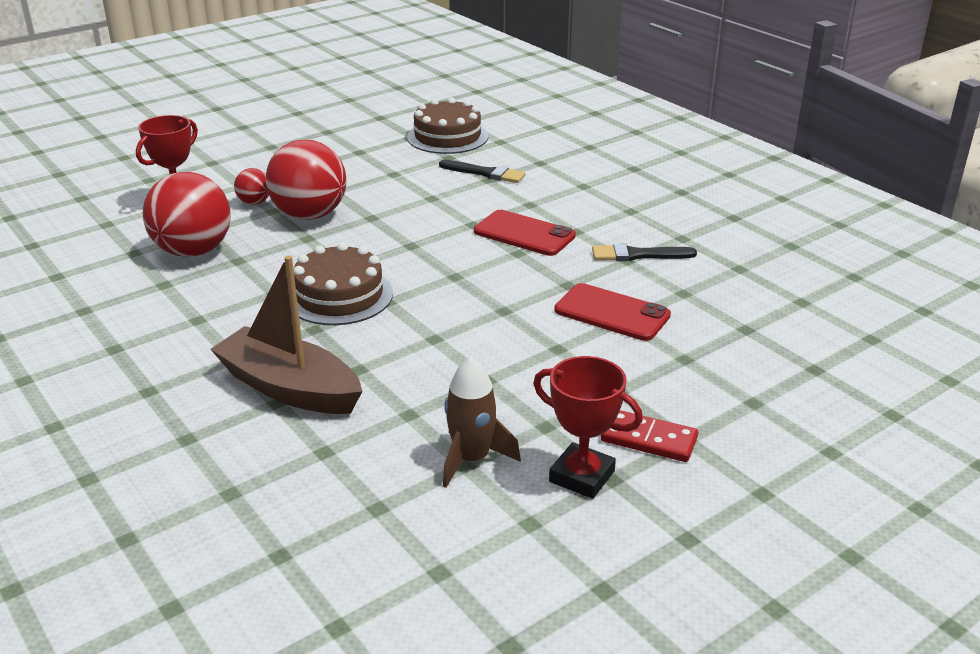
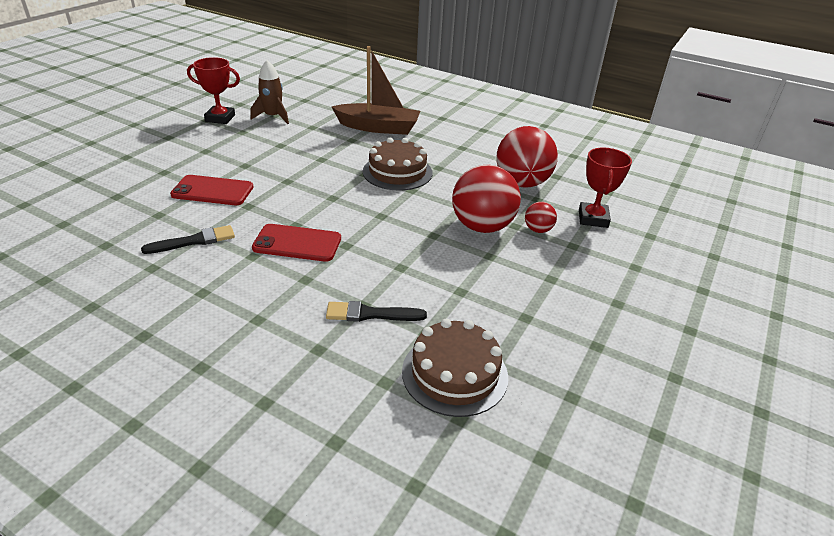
camera: 155 degrees right, 5 degrees up
red domino [601,410,698,462] -> none

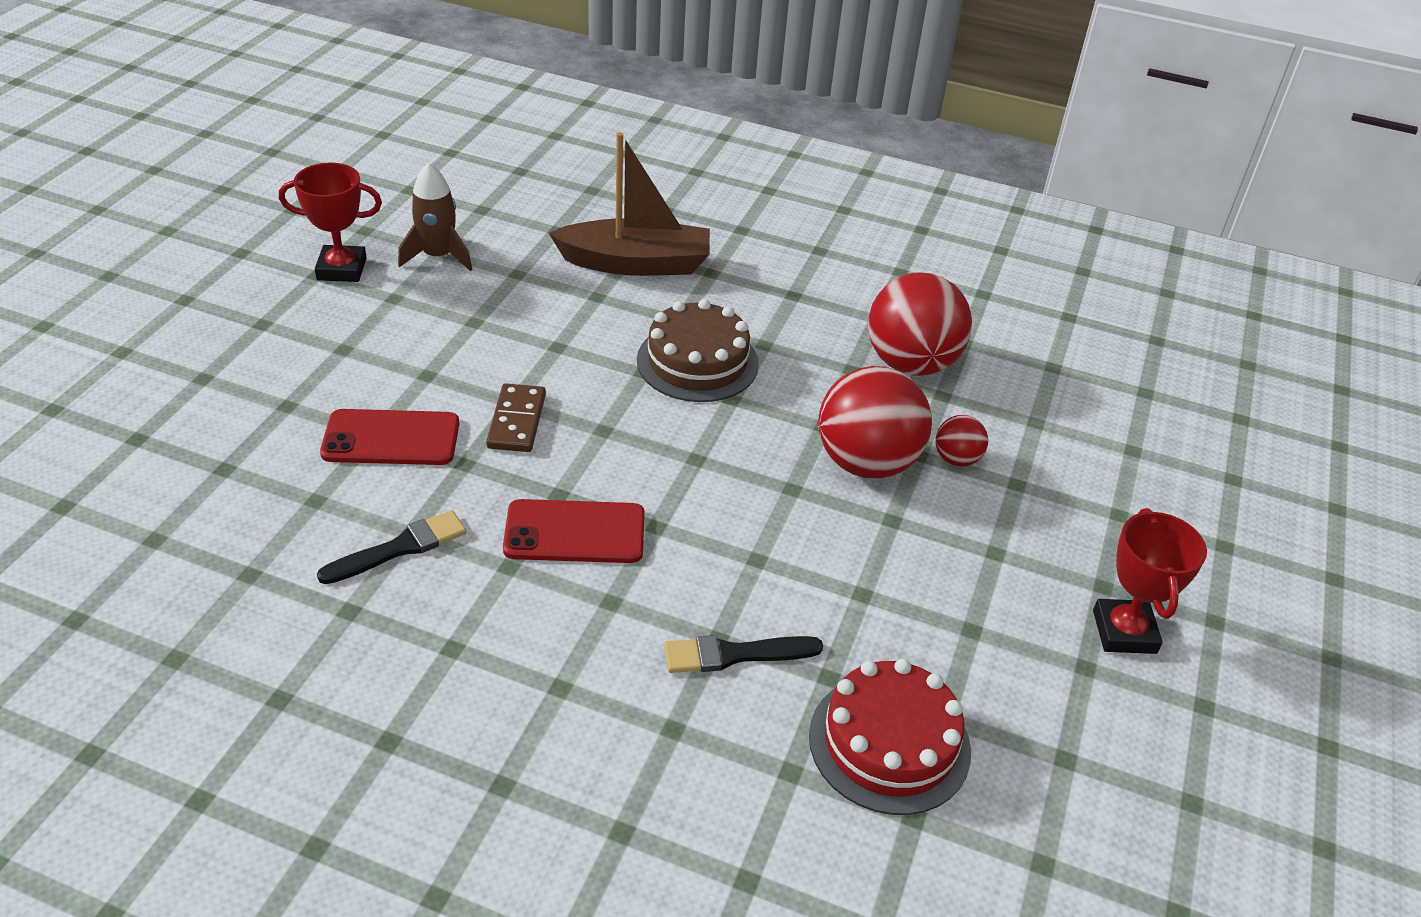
camera: 10 degrees left, 5 degrees up
brown cake [402,319,508,417] -> red cake [809,659,971,815]
red trophy [579,147,632,228] -> red trophy moved to [1093,508,1207,654]
none -> brown domino [486,383,546,452]

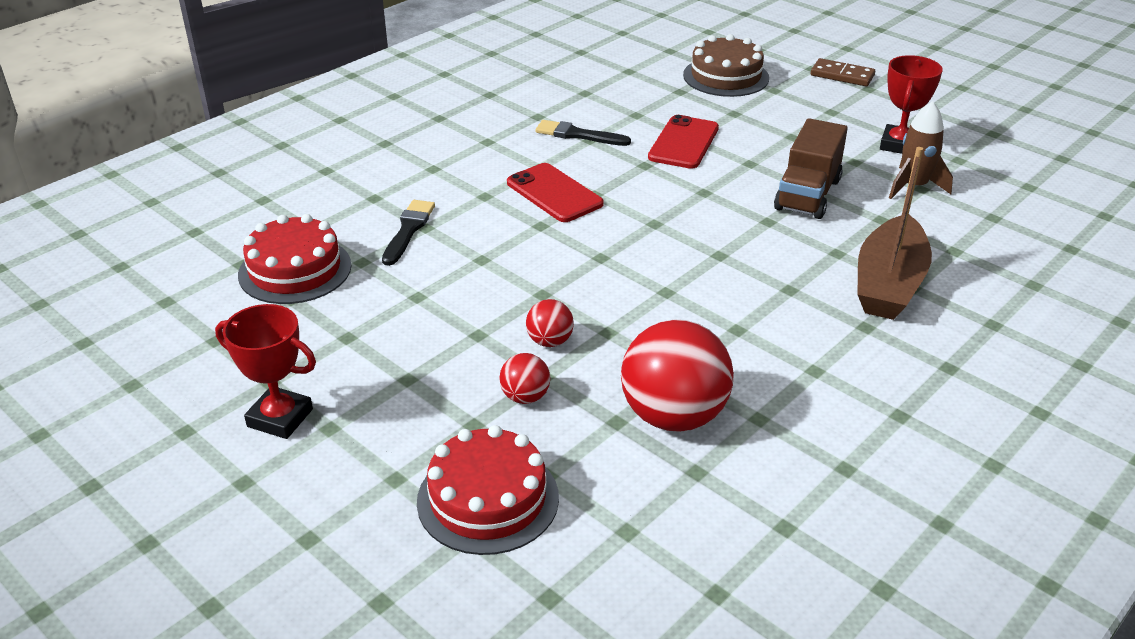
camera: 115 degrees right, 5 degrees down
black brush [317,510,466,584] -> black brush turned 120 degrees clockwise [535,120,631,146]
brown domino [486,383,546,452] -> brown domino moved to [811,58,875,86]
red phone [503,499,645,563] -> red phone turned 60 degrees counterclockwise [507,163,604,222]
brown cake [637,299,759,402] -> brown cake moved to [683,34,769,97]
red ball [818,366,932,478] -> red ball [526,299,574,347], size x0.47
none -> red cake [417,425,559,555]
none -> brown truck [774,118,848,219]

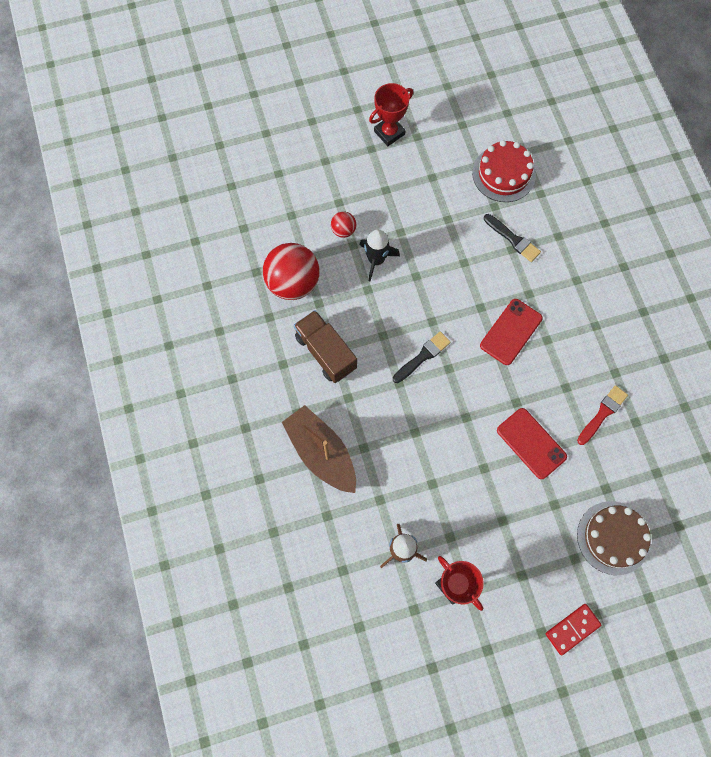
camera: 120 degrees right, 35 degrees up
red cake [417,425,559,555] -> none
red phone [507,163,604,222] -> red phone turned 45 degrees counterclockwise [480,299,543,365]
red ball [526,299,574,347] -> black rocket [360,229,400,282]
black brush [535,120,631,146] -> black brush moved to [393,331,451,383]
brown truck [774,118,848,219] -> brown truck moved to [294,310,357,383]
brown domino [811,58,875,86] -> red domino [545,604,601,655]
none -> red brush [577,385,628,445]

